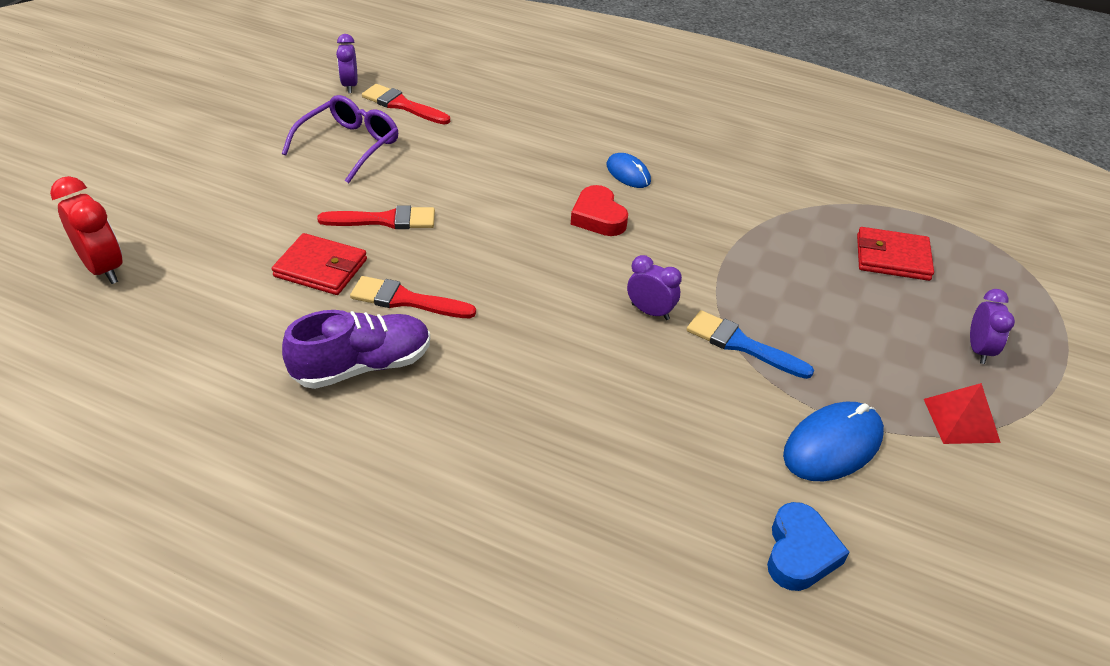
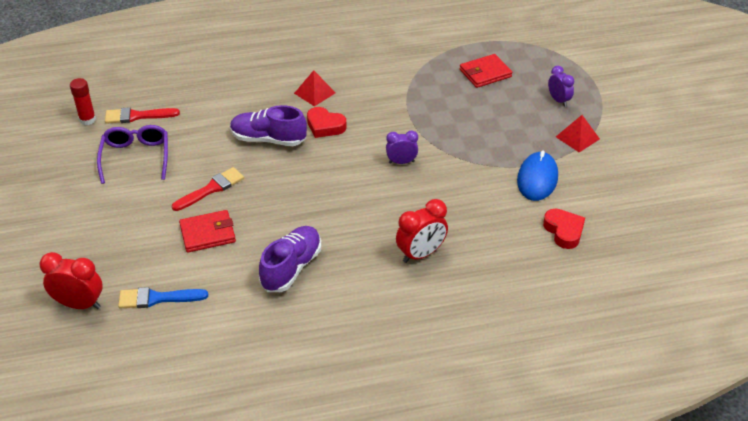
camera: 35 degrees left, 0 degrees up
purple clock [336,34,358,93] -> red glue stick [70,78,96,125]
red brush [350,276,476,318] -> none
blue mouse [607,153,651,188] -> red pyramid [294,70,336,106]
blue brush [687,310,814,379] -> blue brush moved to [118,287,208,309]
blue heart [767,502,849,591] -> red heart [543,209,585,249]
none -> purple shoe [230,105,307,146]
none -> red clock [396,199,448,263]

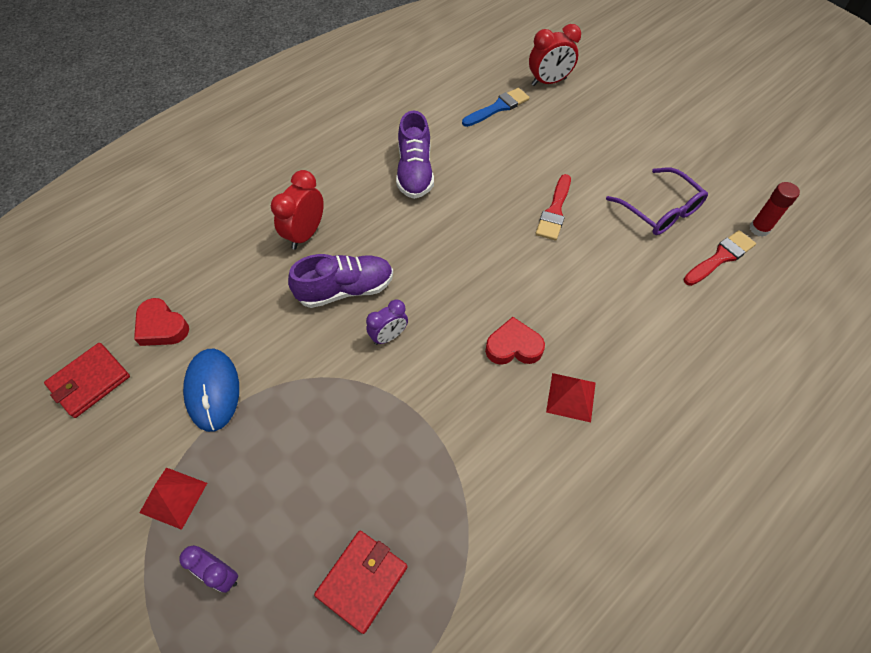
camera: 150 degrees right, 15 degrees up
red wallet [179,210,236,253] -> red wallet moved to [44,343,130,418]
purple shoe [230,105,307,146] -> purple shoe moved to [288,254,393,308]

